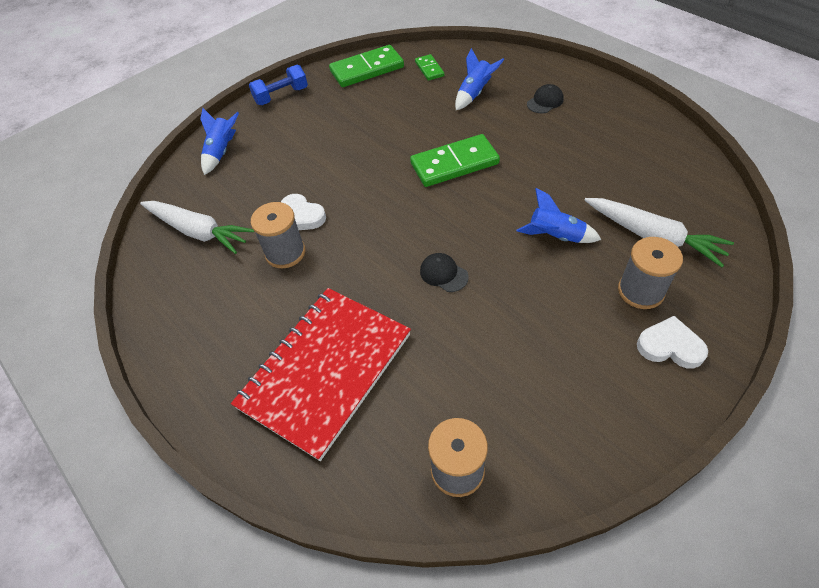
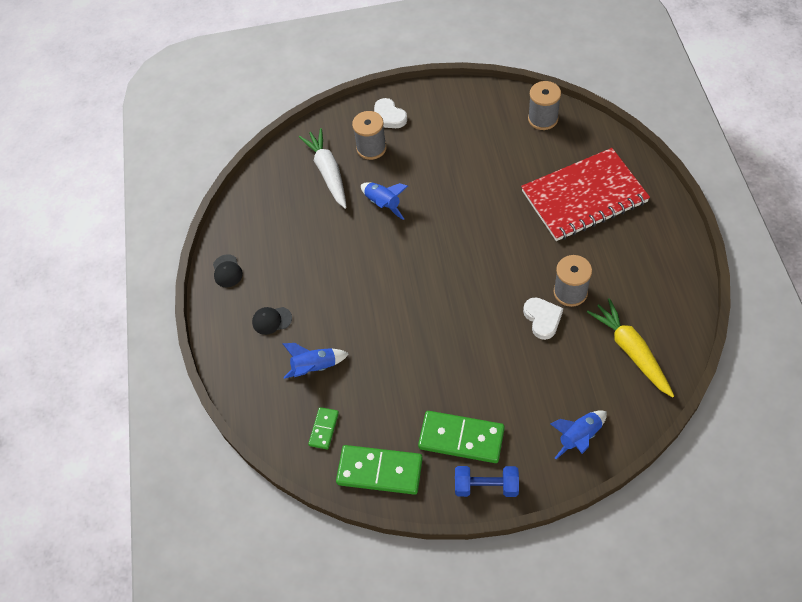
camera: 145 degrees left, 5 degrees up
white carrot [140,201,254,254] -> yellow carrot [587,298,674,398]
green domino [410,134,500,187] -> green domino moved to [418,411,505,463]
black cap [420,253,469,292] -> black cap moved to [213,254,243,287]

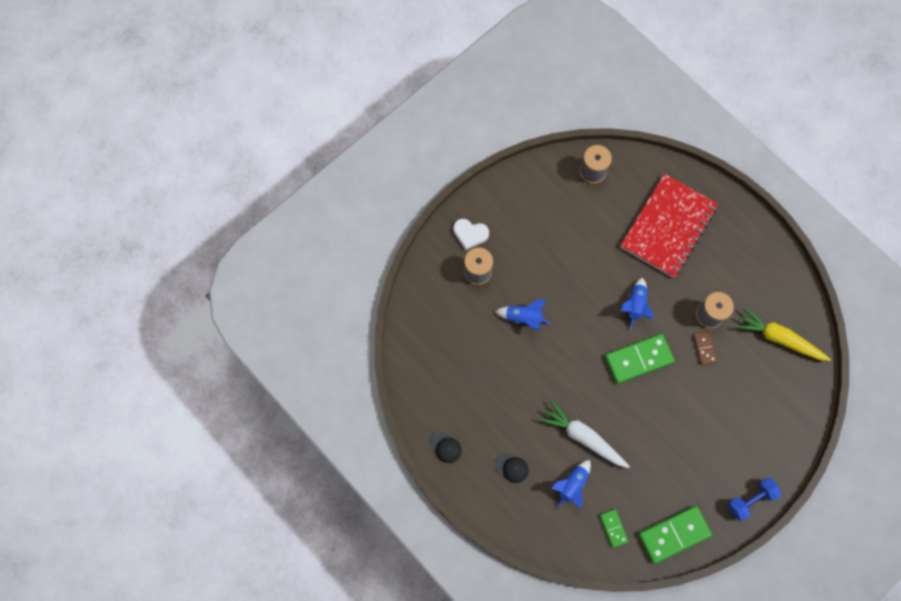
camera: 40 degrees left, 15 degrees up
black cap [252,307,292,335] -> black cap turned 105 degrees counterclockwise [495,452,529,483]
white carrot [299,128,347,209] -> white carrot moved to [539,400,630,468]
green domino [418,411,505,463] -> green domino moved to [605,334,675,384]
white heart [523,297,563,340] -> brown domino [693,331,717,365]
blue rocket [551,410,607,459] -> blue rocket moved to [620,278,653,330]

